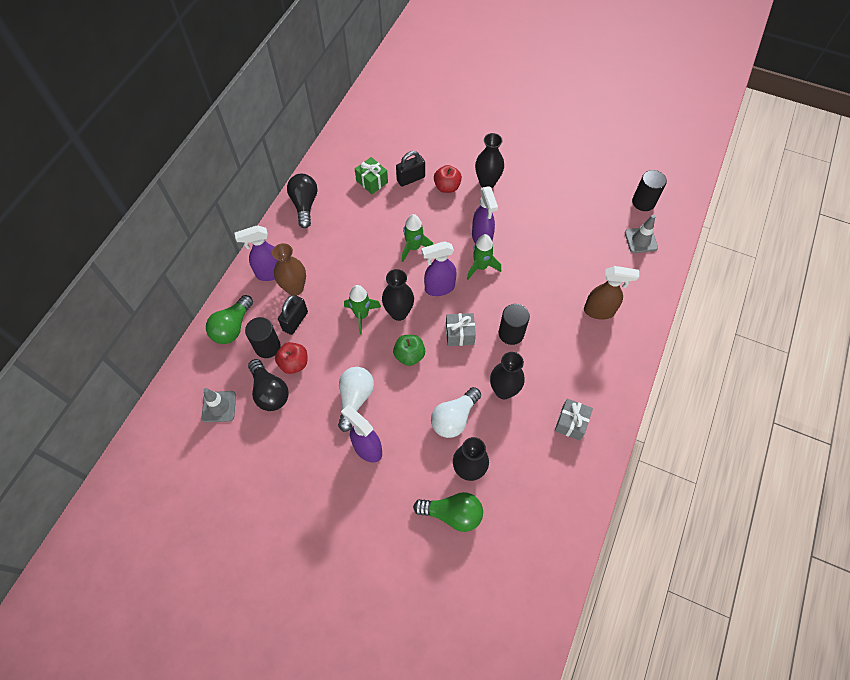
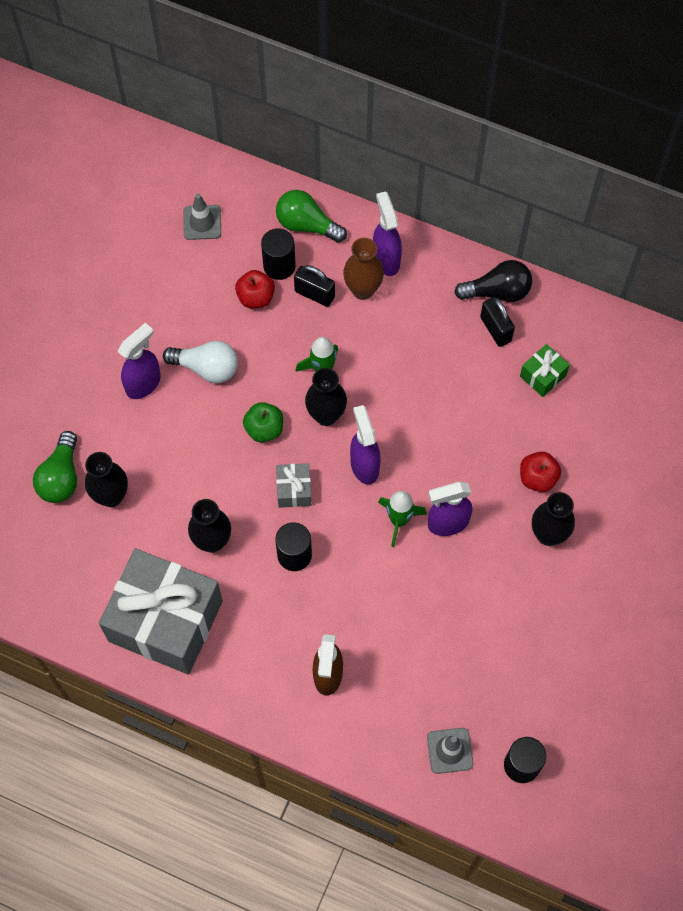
camera: 90 degrees right, 5 degrees up
black light bulb [248,359,289,411] -> none
black padlock [396,151,425,187] -> black padlock moved to [480,297,515,347]
green rocket [402,214,433,262] -> none
white light bulb [431,387,481,438] -> none
grey gift [555,399,593,441] -> grey gift [99,548,223,675], size x2.44

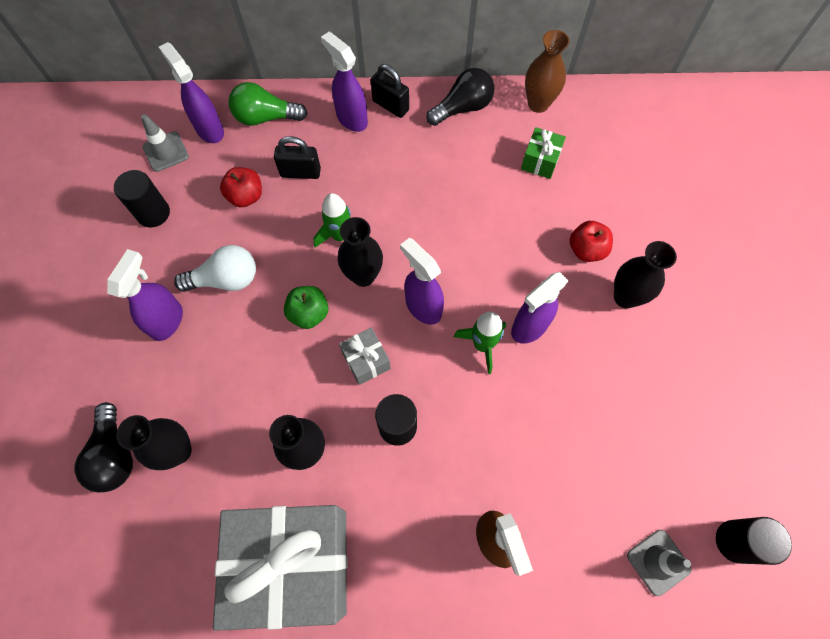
camera: 25 degrees left, 0 degrees up
green light bulb [33,431,77,503] -> black light bulb [75,402,133,492]
black cylinder [261,228,296,280] -> black cylinder moved to [114,170,170,227]
brown vase [343,238,384,300] -> brown vase moved to [525,30,570,113]
black padlock [480,297,515,347] -> black padlock moved to [371,64,409,118]
none -> purple spray bottle [159,42,224,143]

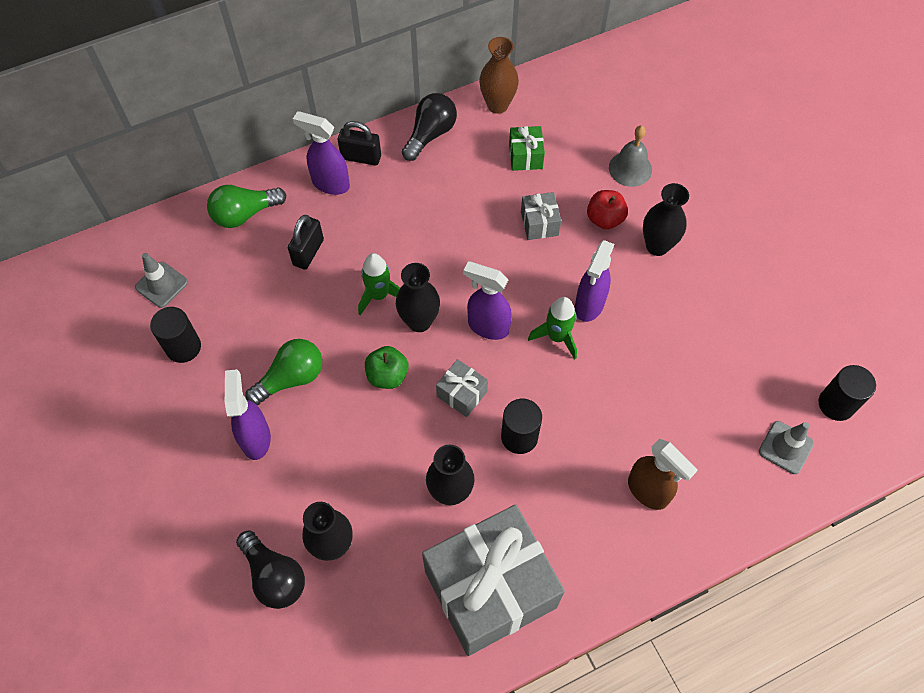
camera: 25 degrees left, 5 degrees down
purple spray bottle [159,42,224,143] -> none
white light bulb [174,245,256,292] -> green light bulb [246,339,322,405]
red apple [220,167,262,207] -> none
black padlock [274,136,321,179] -> black padlock turned 45 degrees counterclockwise [288,215,324,270]
none -> grey gift [521,192,561,240]
none -> grey bell [609,126,652,187]

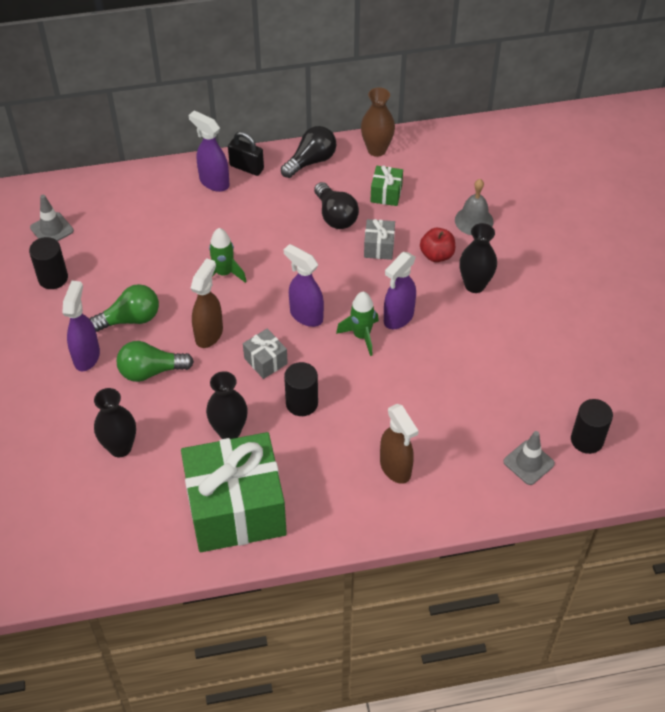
camera: 15 degrees right, 10 degrees down
green light bulb [207,185,286,228] -> green light bulb moved to [117,341,194,382]
black light bulb [236,531,305,609] -> black light bulb moved to [314,182,359,229]
black padlock [288,215,324,270] -> none
green apple [365,346,409,389] -> brown spray bottle [191,258,223,348]
black vase [396,263,440,332] -> none
grey gift [422,504,565,656] -> green gift [181,432,287,552]

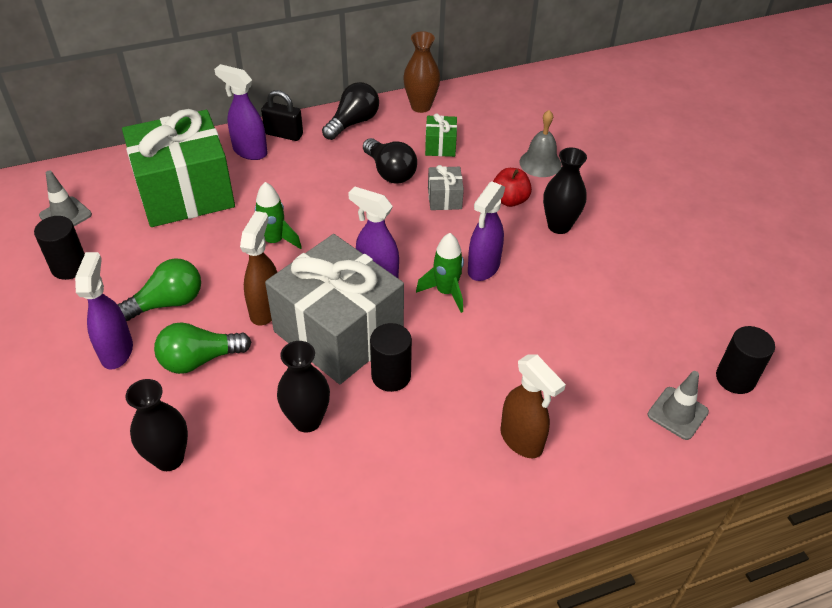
camera: 10 degrees left, 5 degrees down
green gift [181,432,287,552] -> green gift moved to [122,109,235,227]
grey gift [243,329,288,379] -> grey gift [265,234,404,384], size x2.44

